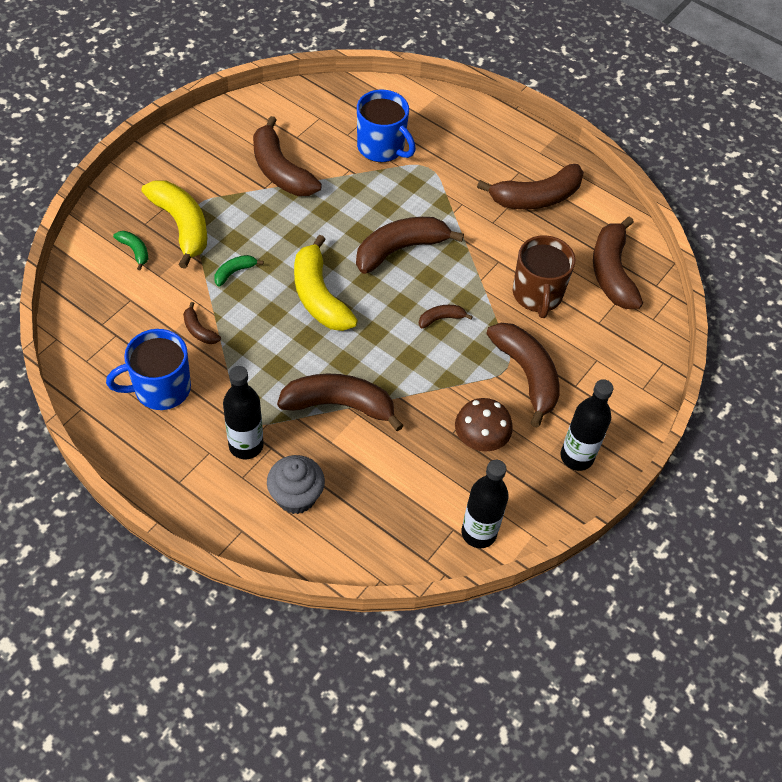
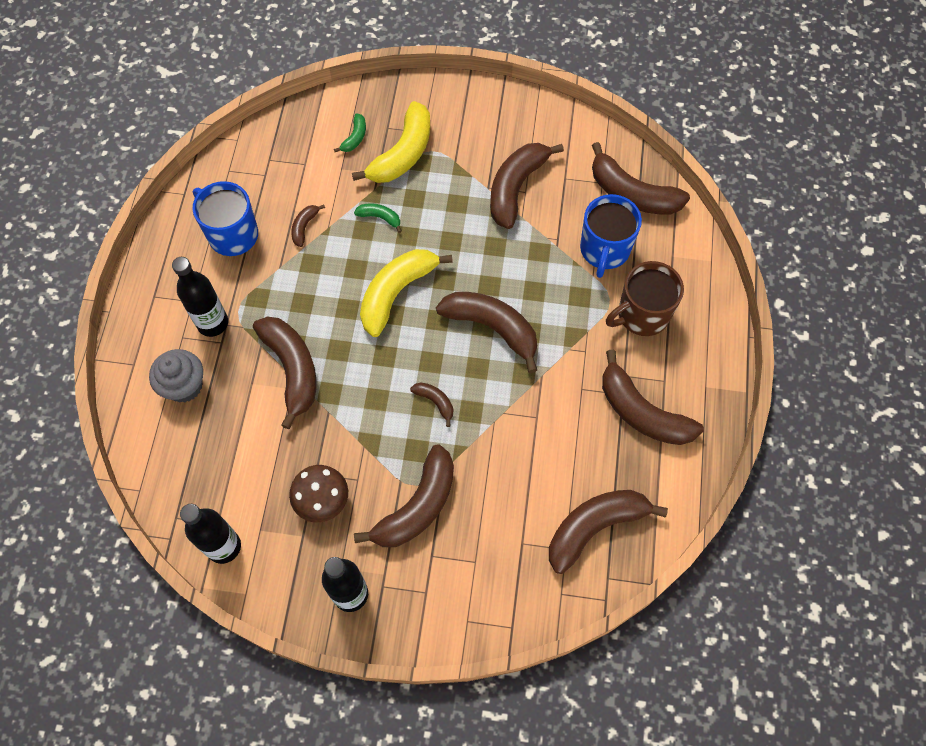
camera: 65 degrees right, 10 degrees up
brown mug [513,235,576,318] -> brown mug moved to [606,261,684,336]
none -> brown banana [592,142,690,214]

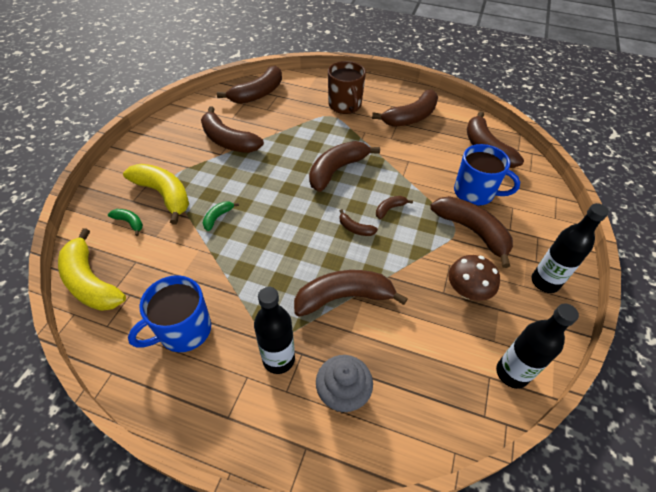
camera: 80 degrees left, 15 degrees down
brown banana [291,205,325,247] -> brown banana moved to [339,209,378,236]
yellow banana [360,249,453,337] -> yellow banana moved to [58,228,126,311]
blue mug [580,194,642,278] -> blue mug moved to [454,144,520,206]

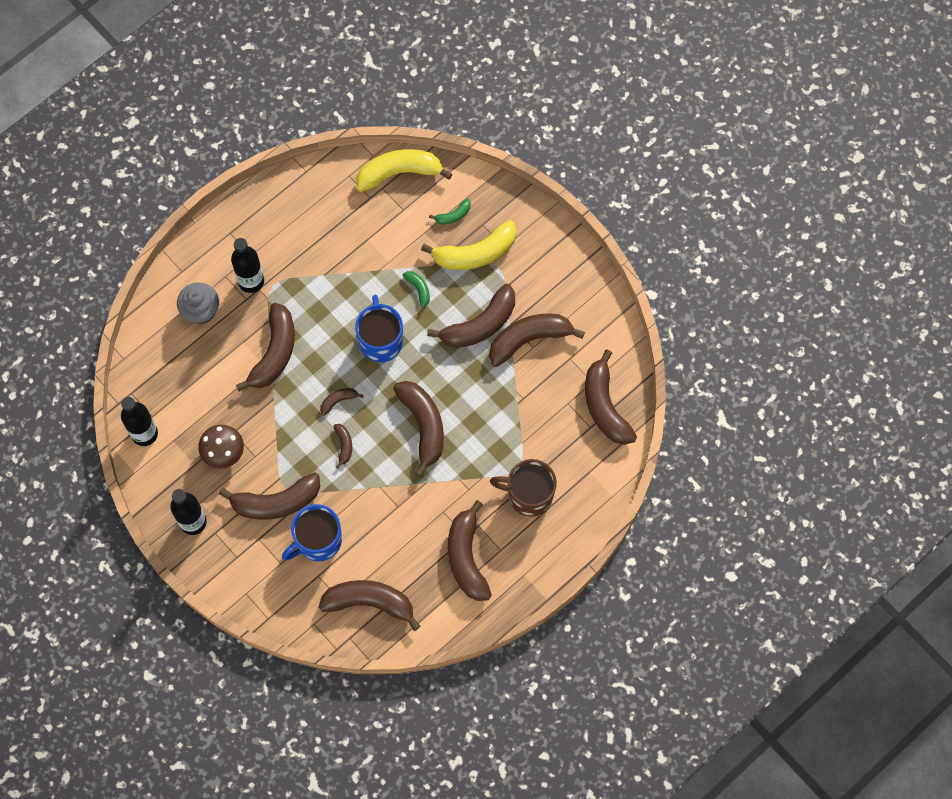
camera: 120 degrees right, 20 degrees up
blue mug [128,275,211,352] -> blue mug moved to [355,295,403,362]
none -> brown banana [427,284,515,348]

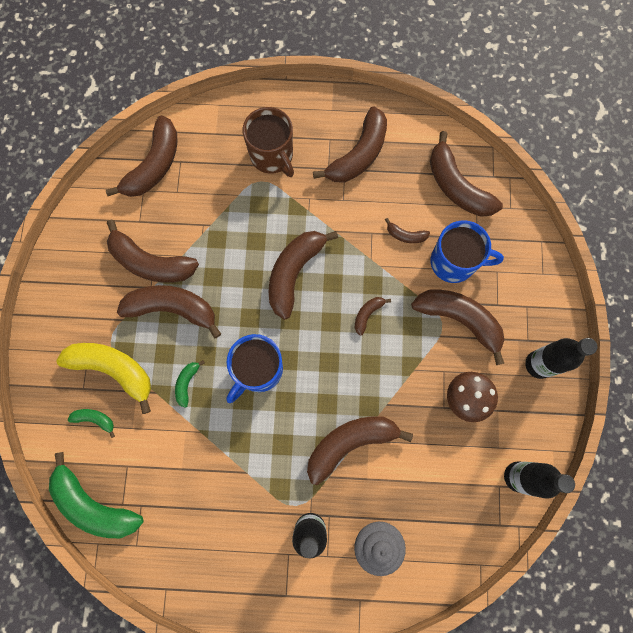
camera: 135 degrees left, 5 degrees up
brown banana [320,388,364,416] -> brown banana moved to [385,218,430,243]
yellow banana [356,149,452,192] -> green banana [49,452,143,538]

